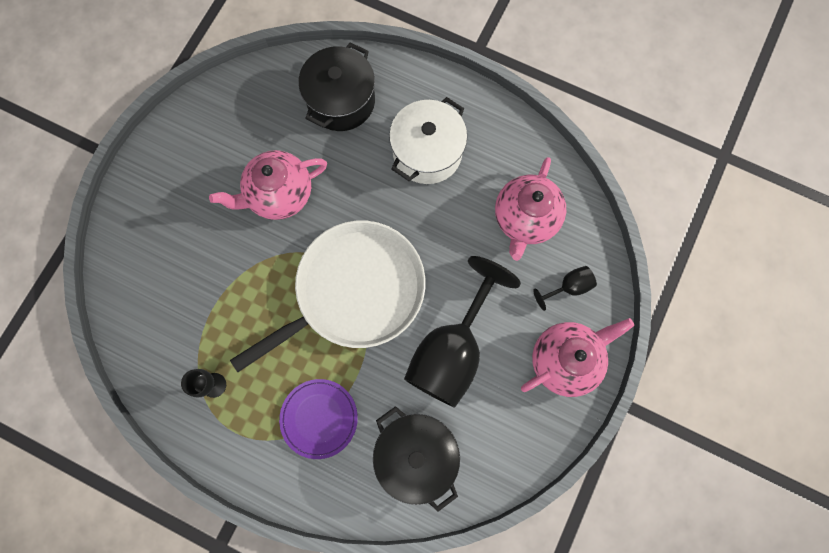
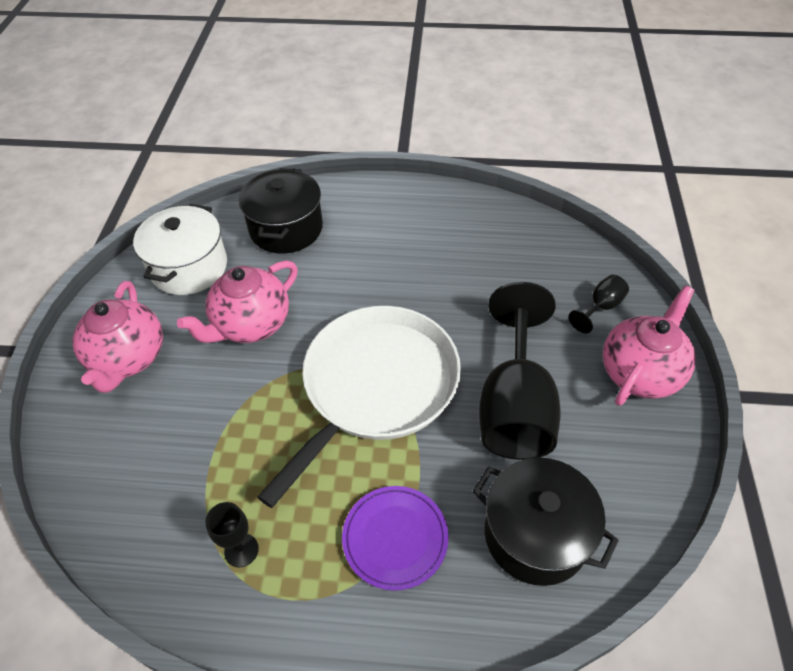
camera: 20 degrees left, 25 degrees down
white pot [389,97,467,184] -> white pot moved to [133,204,227,295]
pink teapot [495,157,566,261] -> pink teapot moved to [72,281,163,393]

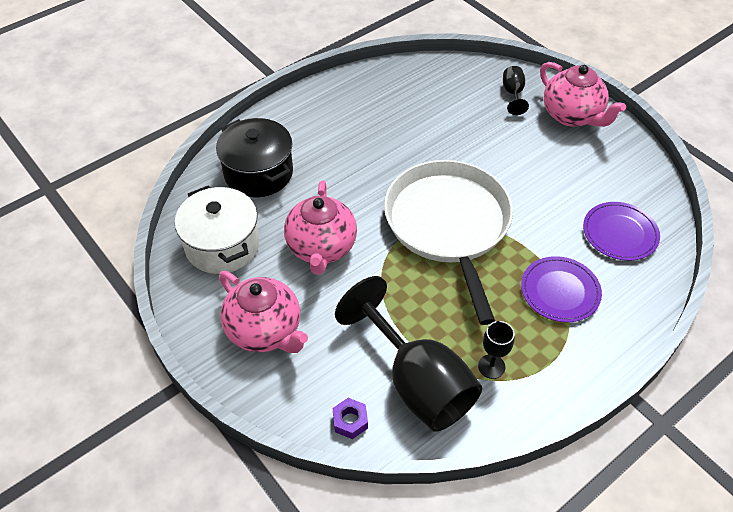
camera: 45 degrees left, 0 degrees up
black pot [473,457,619,586] -> purple plate [583,202,660,261]
black goblet [479,282,560,460] -> black goblet moved to [335,276,482,432]
pink teapot [603,285,696,406] -> pink teapot turned 150 degrees clockwise [540,62,626,127]
none -> purple nut [333,398,368,439]

